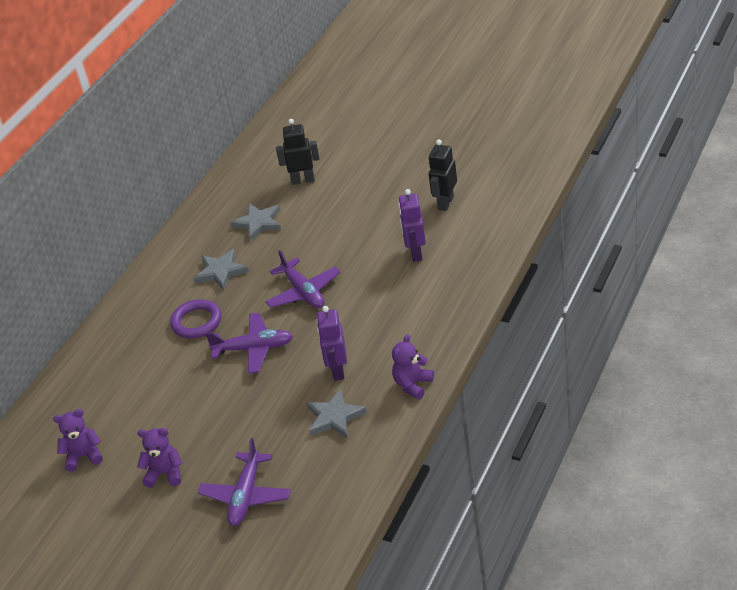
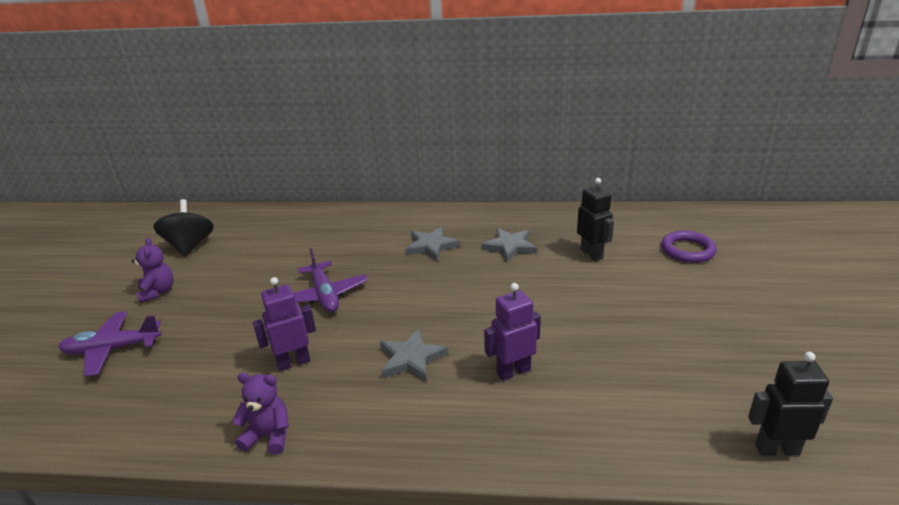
camera: 65 degrees right, 10 degrees down
purple teddy bear [53,409,103,472] -> black spinning top [153,199,214,257]
purple ring [170,299,221,338] -> purple ring moved to [661,230,717,263]
purple plane [265,250,340,308] -> none
grey star [306,389,367,438] -> grey star moved to [380,329,448,381]
black robot [429,139,457,211] -> black robot moved to [748,352,833,456]

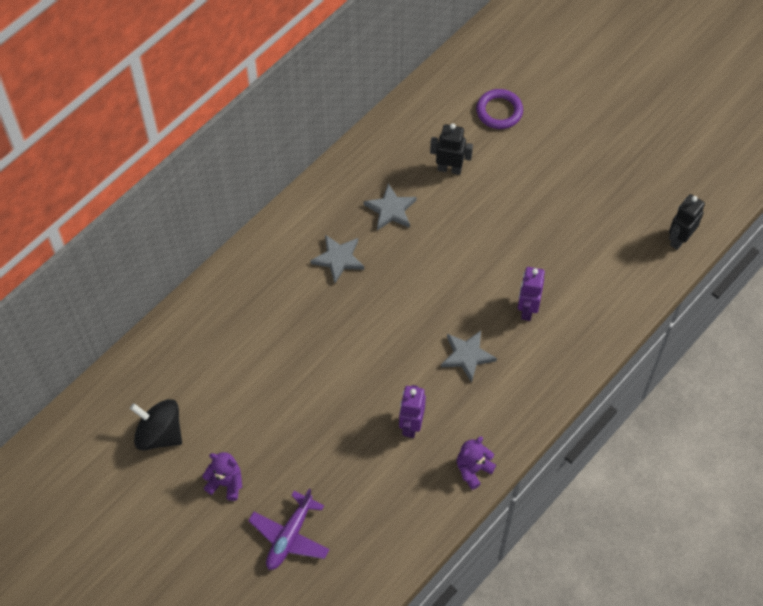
camera: 55 degrees left, 30 degrees up
purple plane [293,248,368,313] -> none

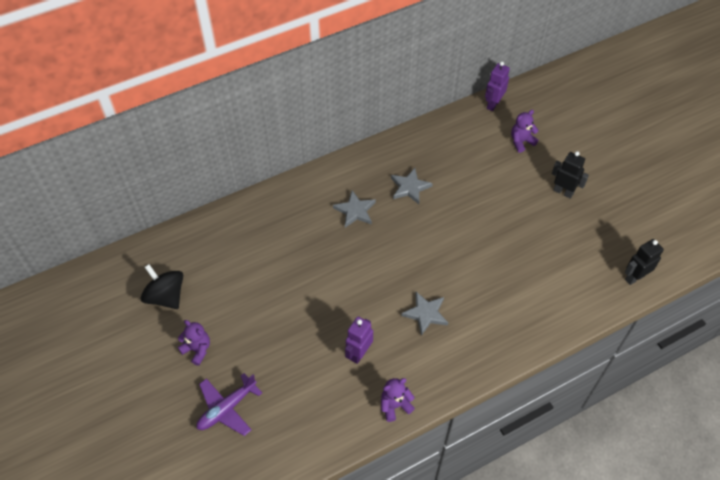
camera: 20 degrees right, 5 degrees down
black robot [430,123,473,175] -> black robot moved to [552,151,589,199]
purple ring [476,89,523,129] -> purple teddy bear [511,110,539,153]
purple robot [518,267,545,321] -> purple robot moved to [485,61,510,111]

